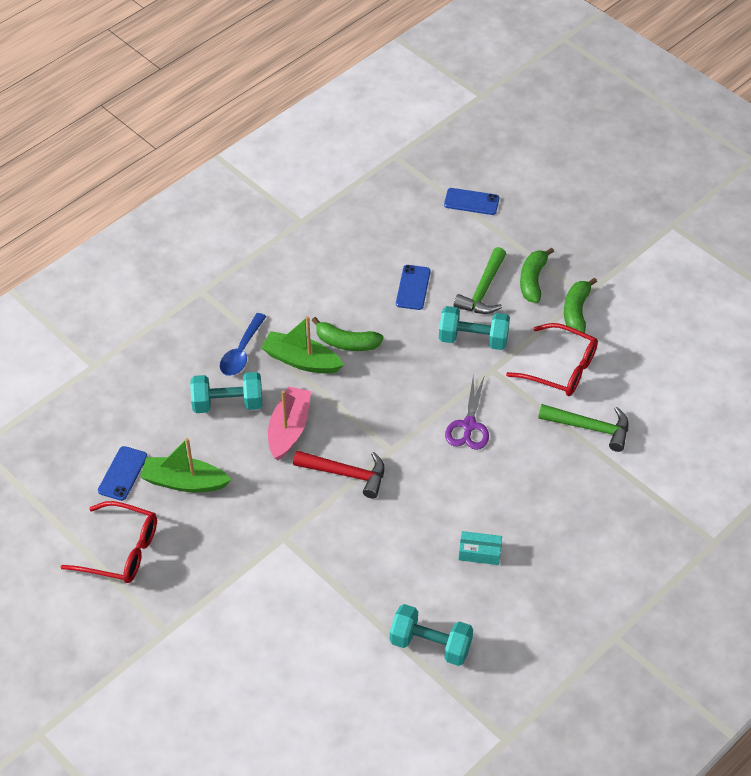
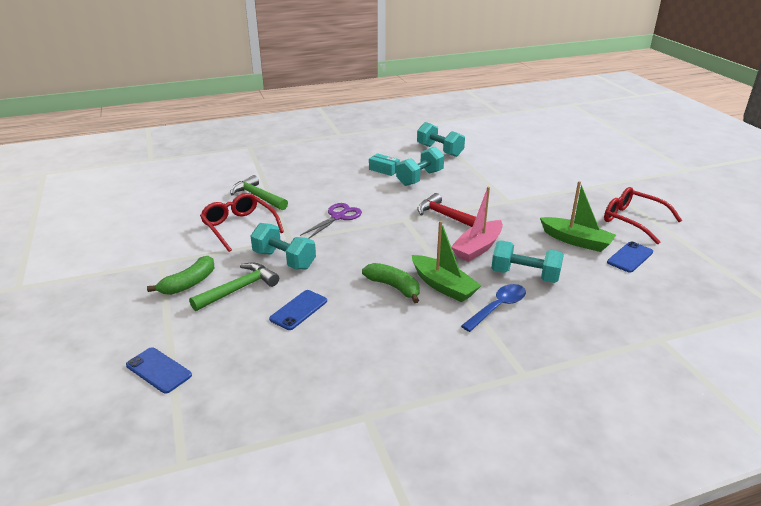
camera: 155 degrees left, 20 degrees down
green banana [564,278,597,334] -> none
none -> turquoise dumbbell [396,147,444,186]

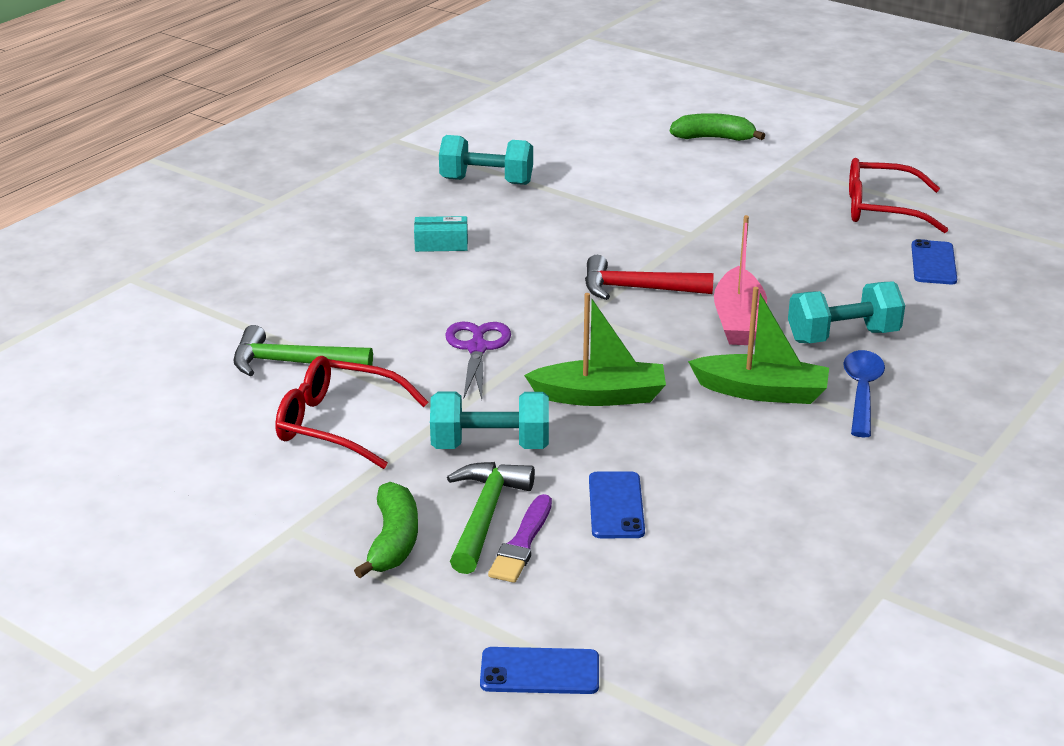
camera: 35 degrees left, 0 degrees up
green banana [362,263,420,303] -> green banana moved to [670,113,765,141]
turquoise dumbbell [396,147,444,186] -> none
green boat [540,181,616,252] -> green boat moved to [524,293,666,406]
none -> purple brush [488,494,552,583]

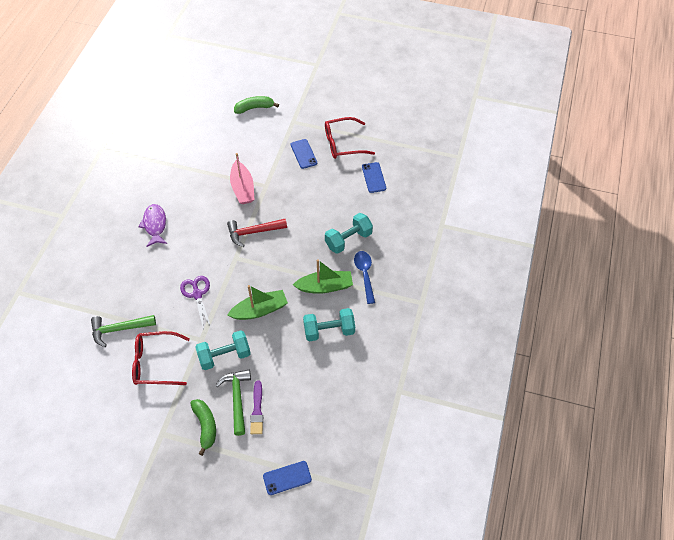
camera: 20 degrees left, 25 degrees up
turquoise box [414,216,468,252] -> purple fish [138,204,167,247]
turquoise dumbbell [439,135,533,185] -> turquoise dumbbell moved to [303,308,355,341]
blue phone [589,471,645,538] -> blue phone moved to [291,139,317,169]
pink boat [714,215,767,345] -> pink boat moved to [230,153,255,204]

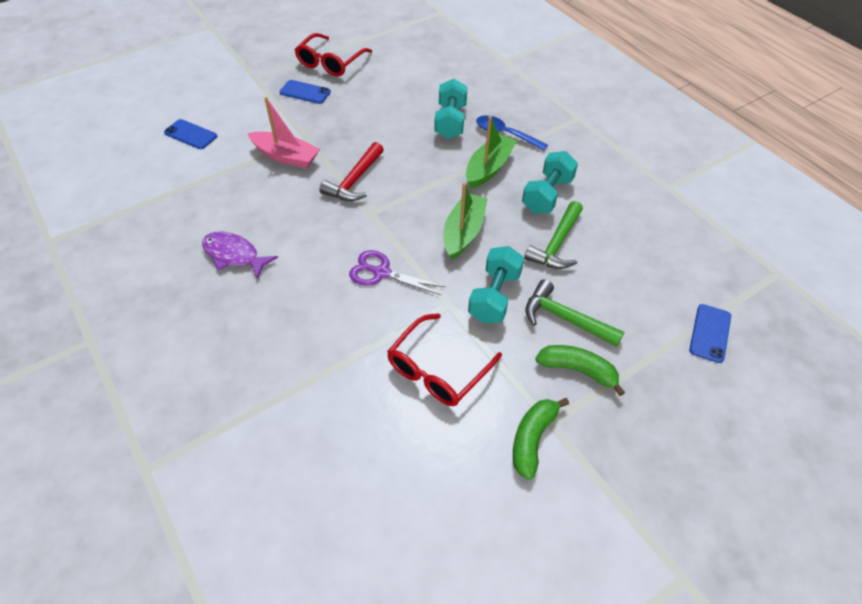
camera: 50 degrees left, 5 degrees down
green hammer [91,315,156,347] -> green hammer moved to [524,201,583,269]
green banana [234,96,279,114] -> green banana moved to [513,398,569,480]
purple brush [250,381,263,434] -> none
blue phone [362,162,386,193] -> blue phone moved to [164,119,217,149]

